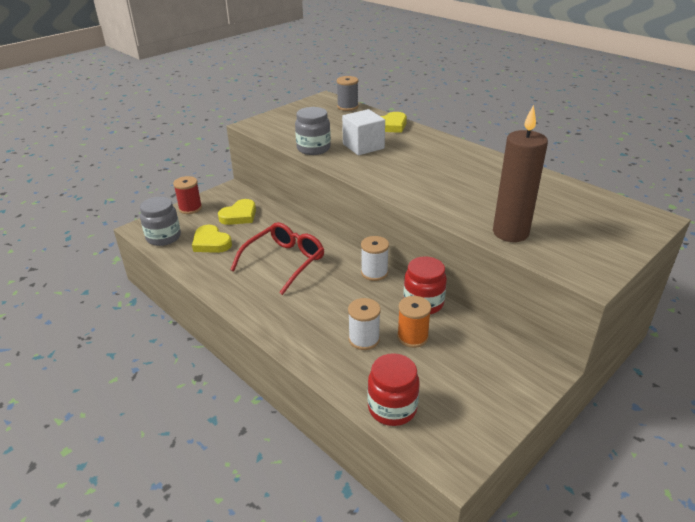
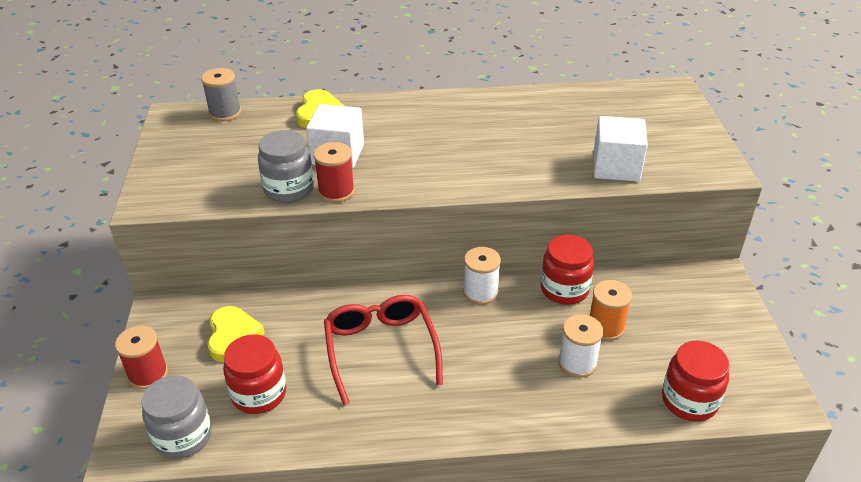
camera: 50 degrees left, 5 degrees up
yellow heart [192,225,232,253] -> red jar [223,334,286,414]
brown candle [493,105,548,242] -> white cube [593,116,648,182]
none -> red spool [313,142,355,203]

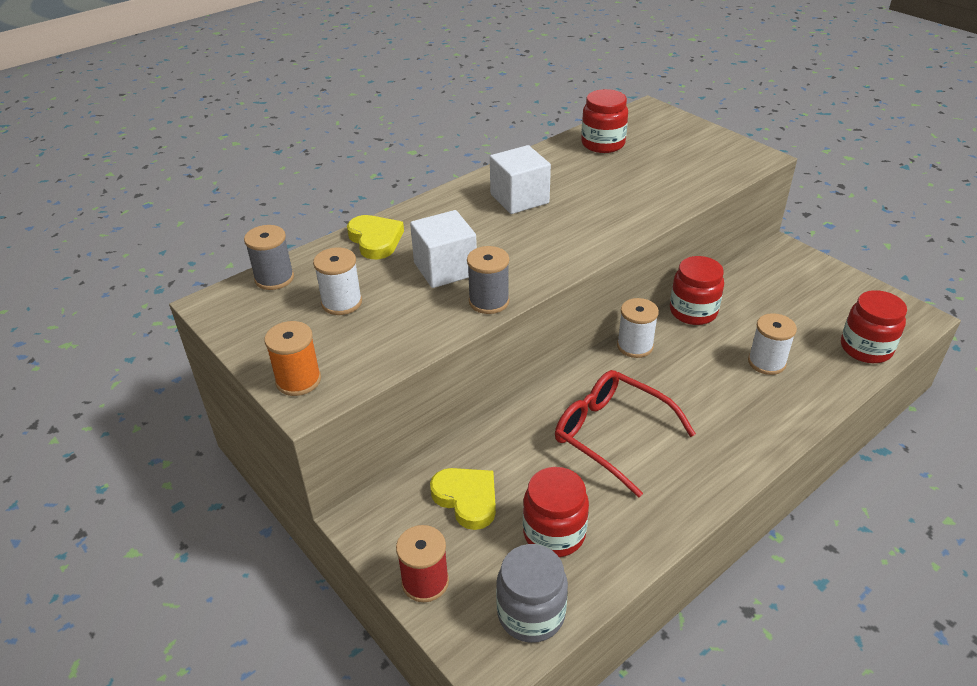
camera: 35 degrees left, 0 degrees up
grey jar [258,130,314,203] -> none
red spool [313,142,355,203] -> grey spool [467,246,510,314]
orange spool [590,280,632,341] -> orange spool moved to [264,321,321,396]
white cube [593,116,648,182] -> white cube moved to [490,145,551,214]
none -> white spool [313,247,362,315]
none -> red jar [581,89,628,153]

